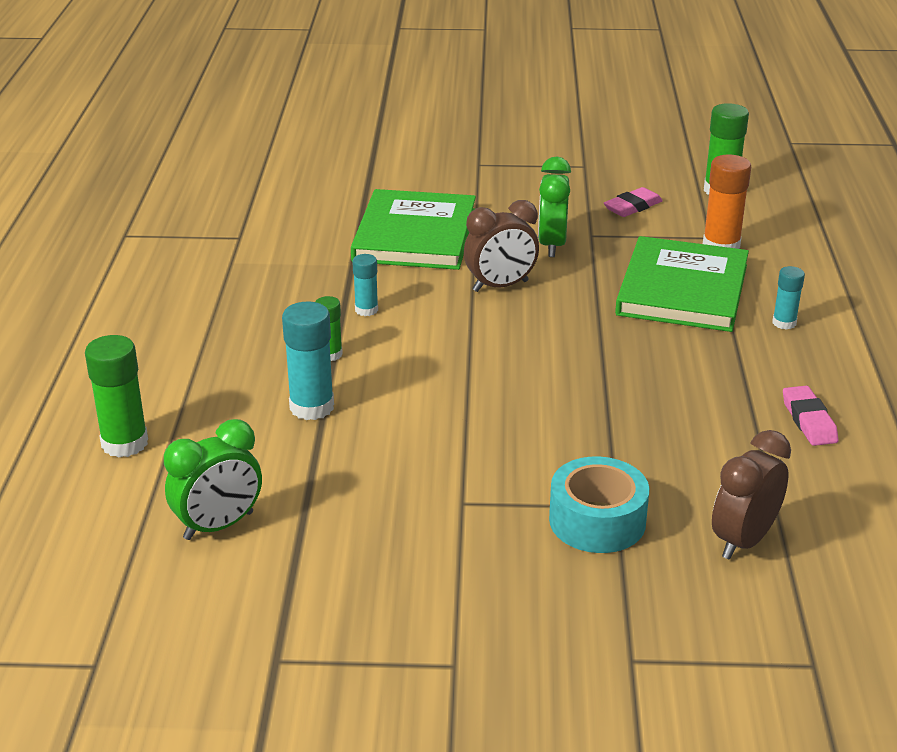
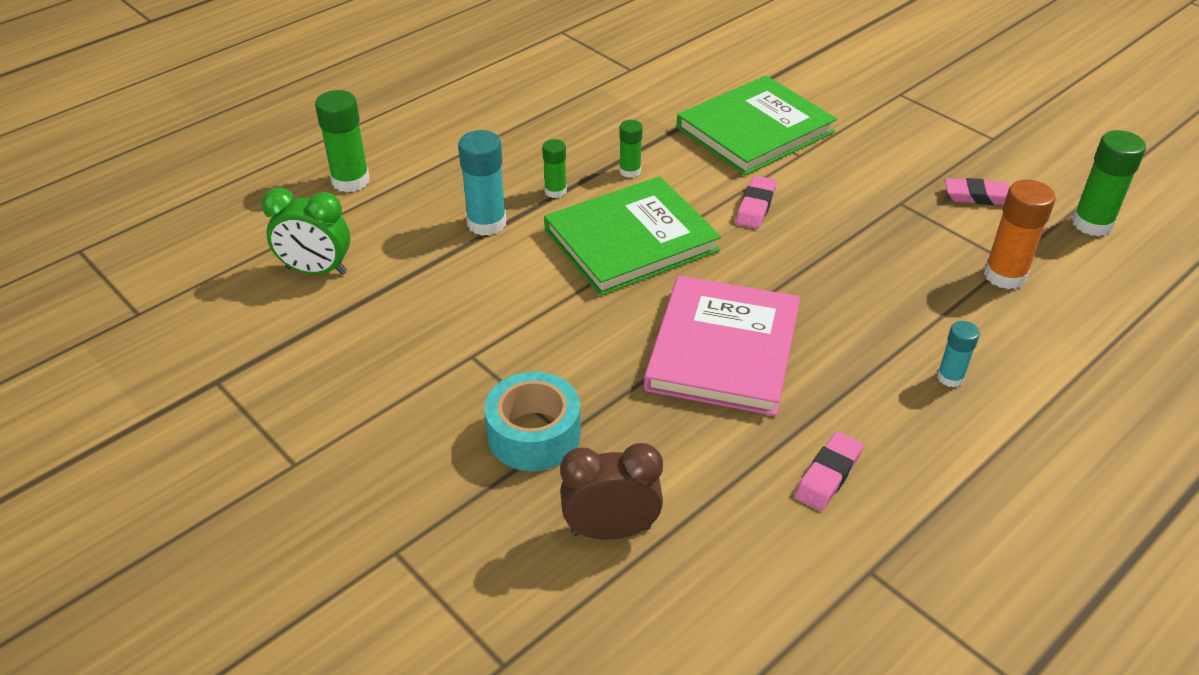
camera: 45 degrees right, 10 degrees up
turquoise glue stick [352,254,378,316] -> green glue stick [619,120,643,178]
brown clock [464,200,539,292] -> pink eraser [736,176,777,229]
green clock [538,157,571,257] -> none
green book [615,236,749,332] -> green book moved to [544,176,721,296]
none -> pink book [644,276,800,416]

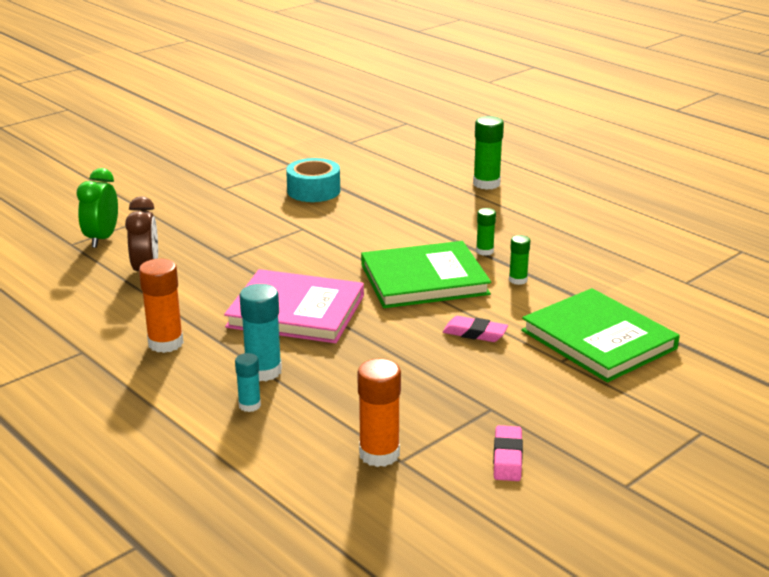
camera: 90 degrees right, 15 degrees down
green clock [262,188,350,275] -> green clock moved to [77,168,118,248]
turquoise glue stick [458,130,506,236] -> turquoise glue stick moved to [240,284,282,381]
turquoise tape [484,372,581,471] -> turquoise tape moved to [286,158,340,202]
green book [544,176,721,296] -> green book turned 75 degrees counterclockwise [361,241,491,308]
pink eraser [795,432,863,511] -> orange glue stick [139,259,184,353]
green glue stick [1072,130,1146,236] -> none

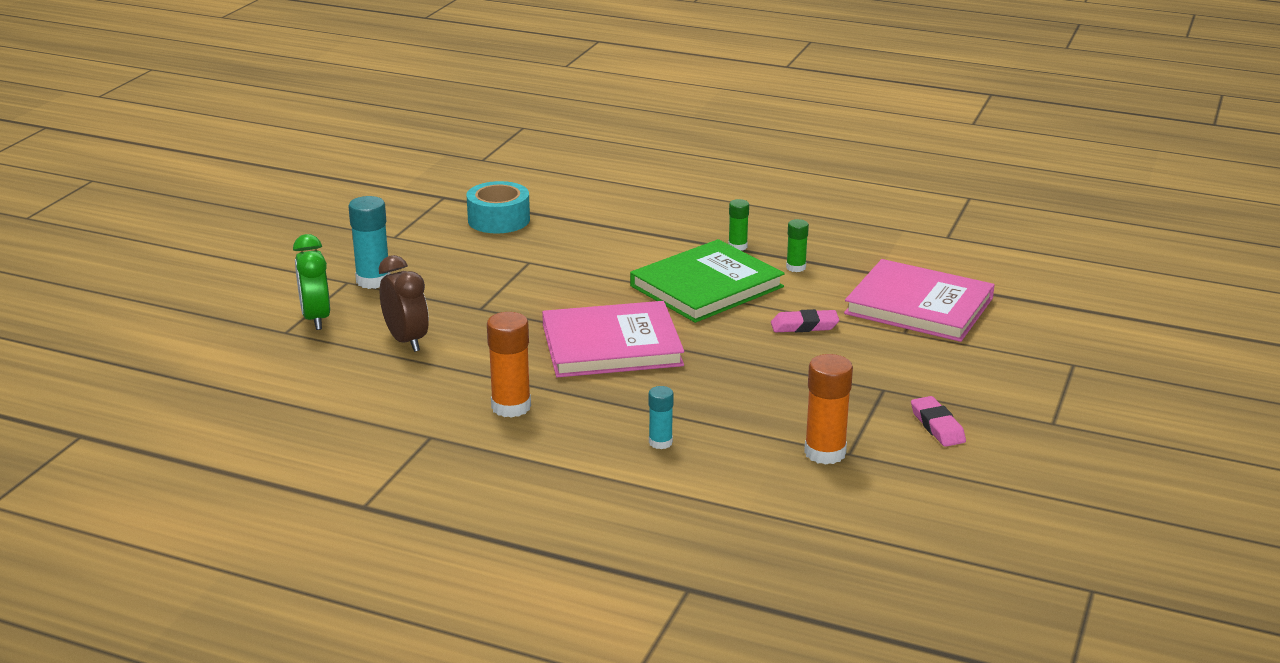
camera: 25 degrees left, 0 degrees up
turquoise glue stick [240,284,282,381] -> turquoise glue stick moved to [348,196,390,289]
green glue stick [473,116,504,190] -> none
green book [521,288,680,382] -> pink book [844,259,995,342]

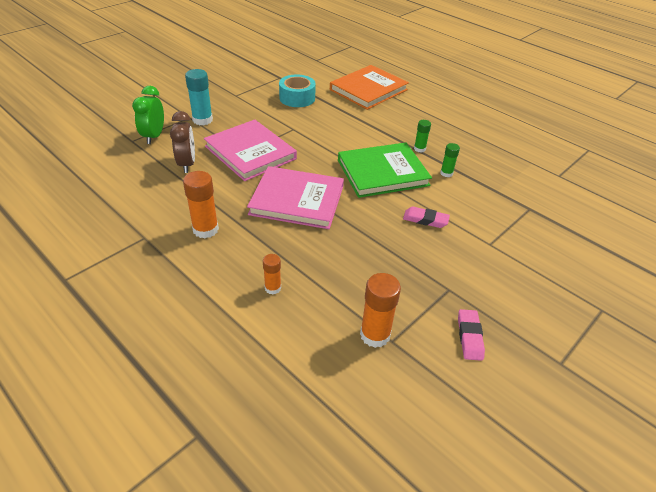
camera: 20 degrees right, 15 degrees up
turquoise glue stick [649,386,674,449] -> orange glue stick [263,254,281,295]
pink book [844,259,995,342] -> pink book moved to [204,119,297,181]
none -> orange book [330,65,409,110]

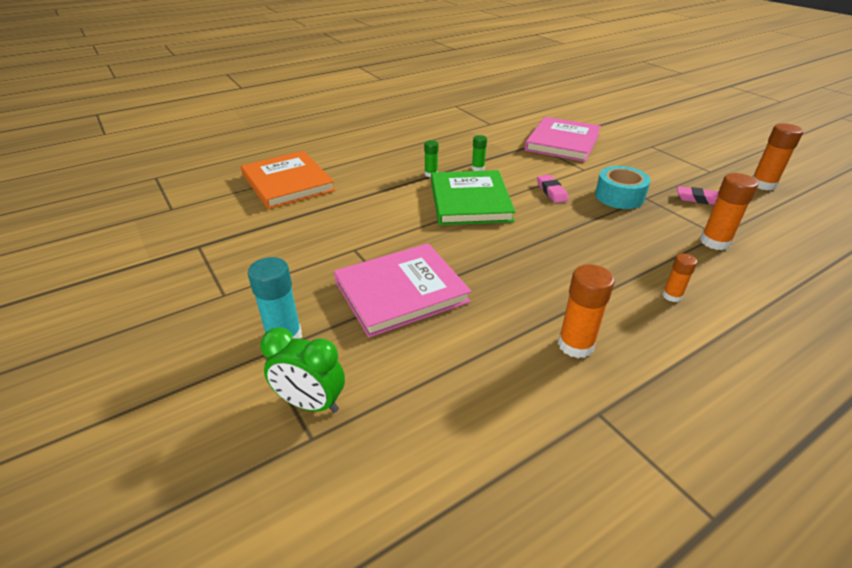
camera: 75 degrees left, 5 degrees down
brown clock [170,111,195,173] -> none
pink book [247,166,344,229] -> pink book moved to [525,117,601,162]
turquoise tape [279,75,316,107] -> turquoise tape moved to [595,166,651,209]
pink eraser [403,207,450,228] -> pink eraser turned 45 degrees counterclockwise [537,175,569,203]
none -> orange glue stick [752,123,803,190]

